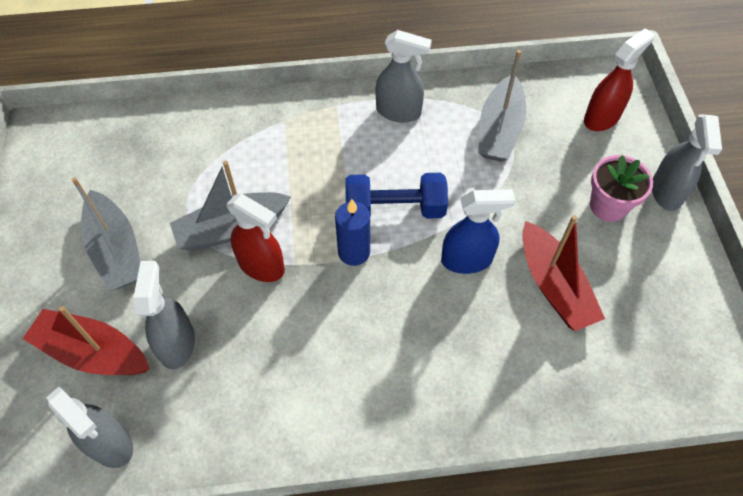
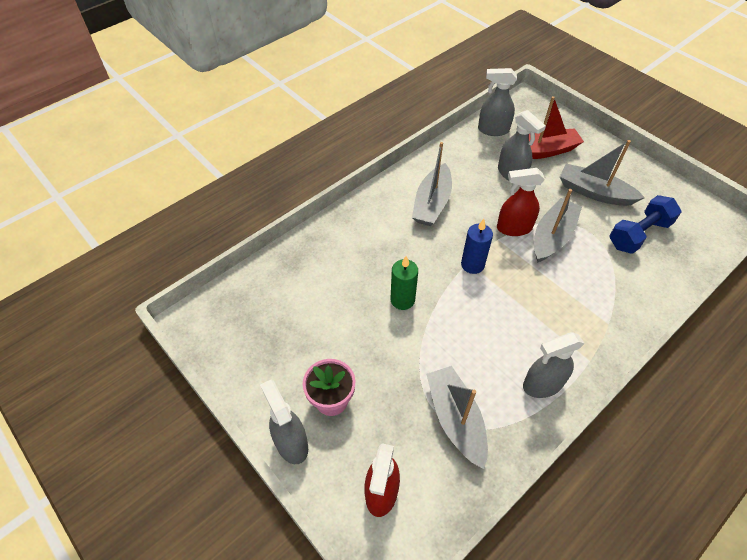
camera: 145 degrees right, 5 degrees down
blue dumbbell [345,173,448,219] -> blue dumbbell moved to [609,195,682,254]
blue spray bottle [441,189,515,274] -> green candle [391,256,418,310]
red boat [522,215,605,331] -> none
none -> grey boat [412,142,452,226]

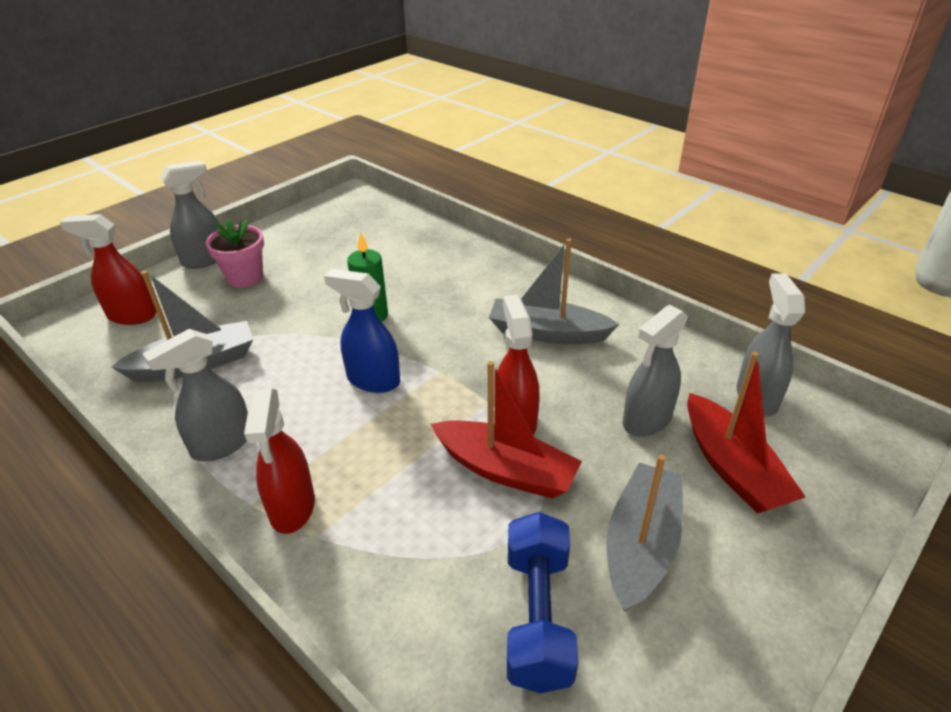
camera: 85 degrees right, 15 degrees down
blue candle [461,219,493,274] -> none
grey spray bottle [523,332,585,398] -> grey spray bottle turned 105 degrees counterclockwise [142,329,248,461]
grey boat [534,189,582,263] -> red boat [431,361,582,499]
blue dumbbell [609,195,682,254] -> blue dumbbell turned 45 degrees clockwise [507,512,579,694]
none -> red spray bottle [244,389,315,534]
none -> blue spray bottle [324,269,400,393]

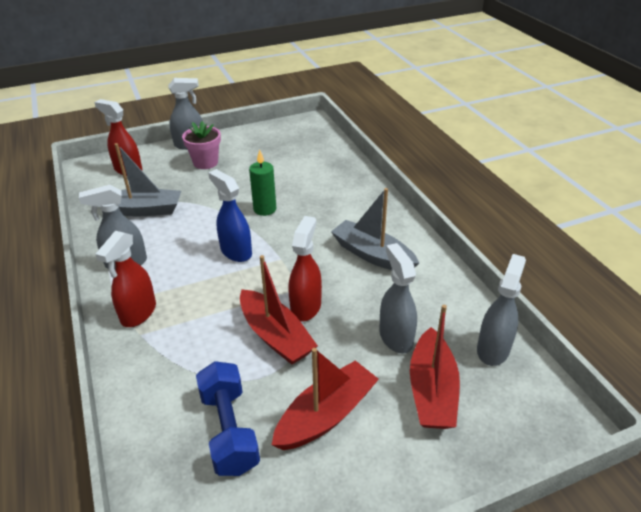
camera: 25 degrees right, 0 degrees up
blue dumbbell [507,512,579,694] -> blue dumbbell turned 45 degrees counterclockwise [196,361,260,476]
grey boat [607,455,683,612] -> red boat [272,348,379,450]
grey spray bottle [623,305,688,437] -> grey spray bottle turned 90 degrees clockwise [379,243,417,354]

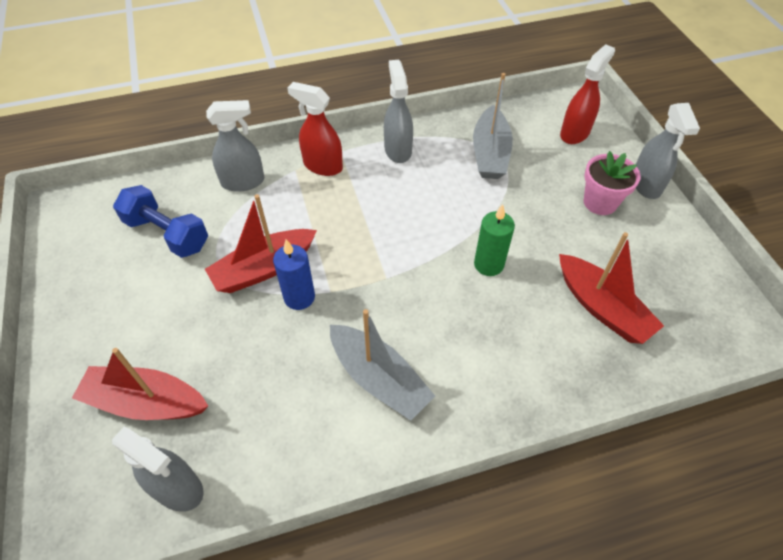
camera: 95 degrees right, 15 degrees up
blue dumbbell [196,361,260,476] -> blue dumbbell turned 45 degrees clockwise [113,185,208,258]
blue spray bottle [208,169,252,262] -> none
red boat [272,348,379,450] -> red boat moved to [559,232,664,344]
red spray bottle [288,216,322,322] -> blue candle [273,239,315,310]
grey boat [331,188,419,270] -> grey boat turned 90 degrees clockwise [330,309,435,421]
grey spray bottle [379,243,417,354] -> grey spray bottle moved to [206,100,264,192]

